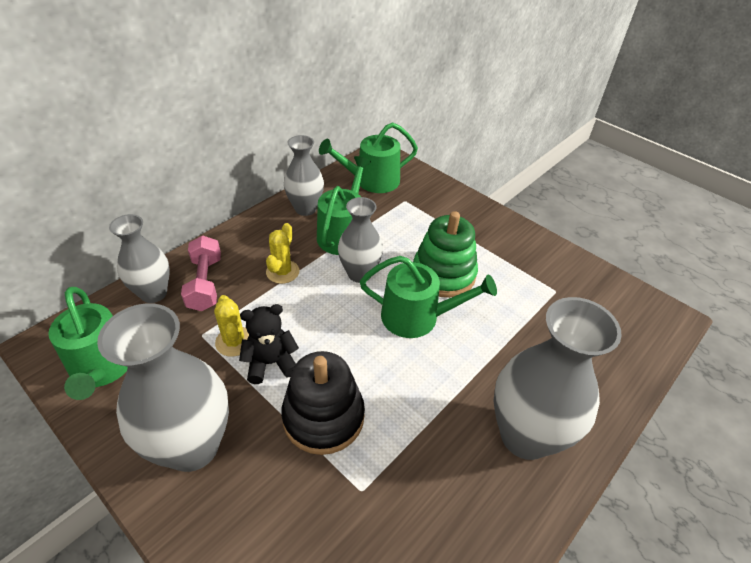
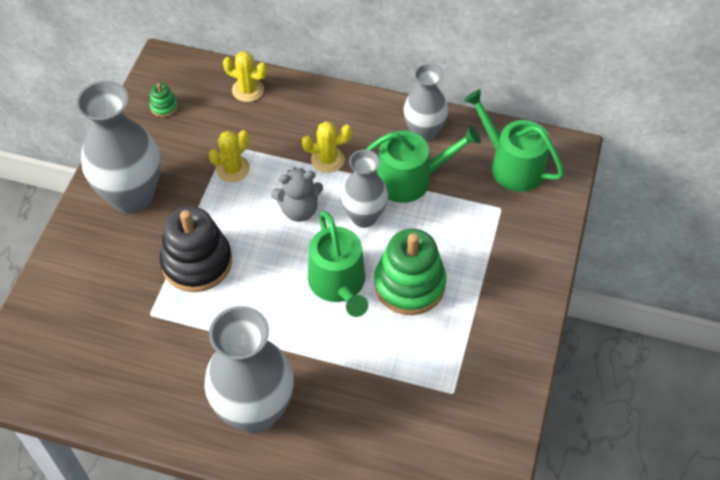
camera: 65 degrees right, 10 degrees up
green watering can [48,287,128,400] -> green stacking toy [150,83,178,117]
grey vase [109,214,170,303] -> yellow cactus [223,51,267,102]
pink dumbbell [181,235,221,311] -> none
black teddy bear [239,304,299,384] -> none
none -> grey teddy bear [271,168,323,222]

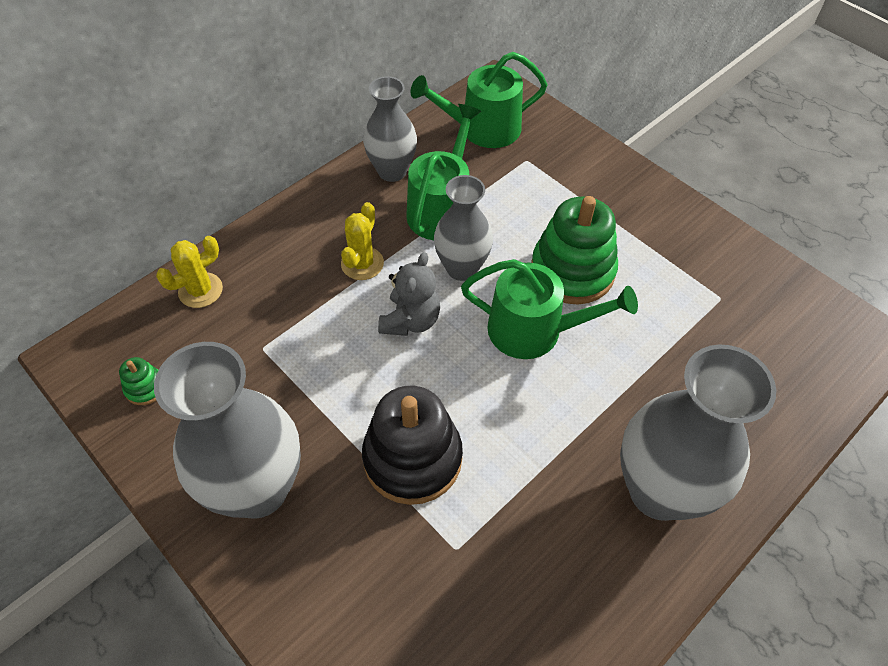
camera: 60 degrees left, 0 degrees up
yellow cactus [209,130,250,182] -> none

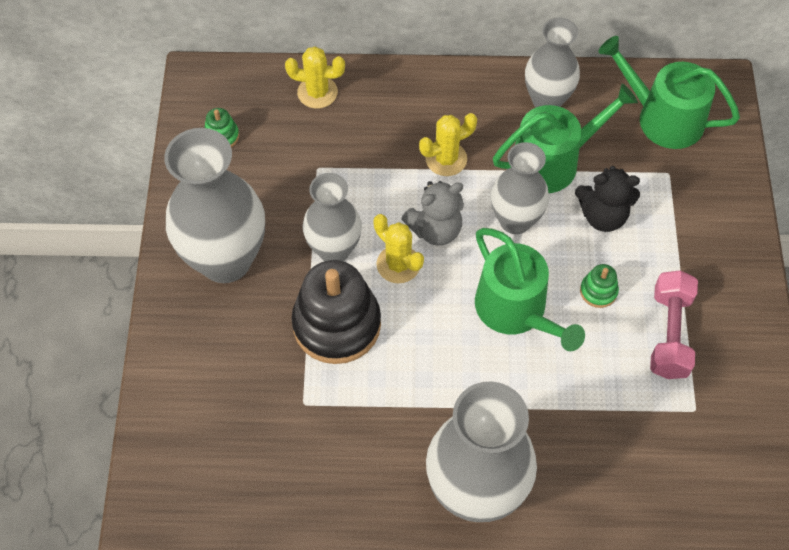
camera: 45 degrees right, 5 degrees up
green stacking toy [531,196,618,304] -> green stacking toy [580,264,619,308], size x0.43
none -> grey vase [303,173,362,261]
none -> yellow cactus [373,214,424,283]
none -> black teddy bear [575,166,640,232]
none -> pink dumbbell [650,270,698,379]

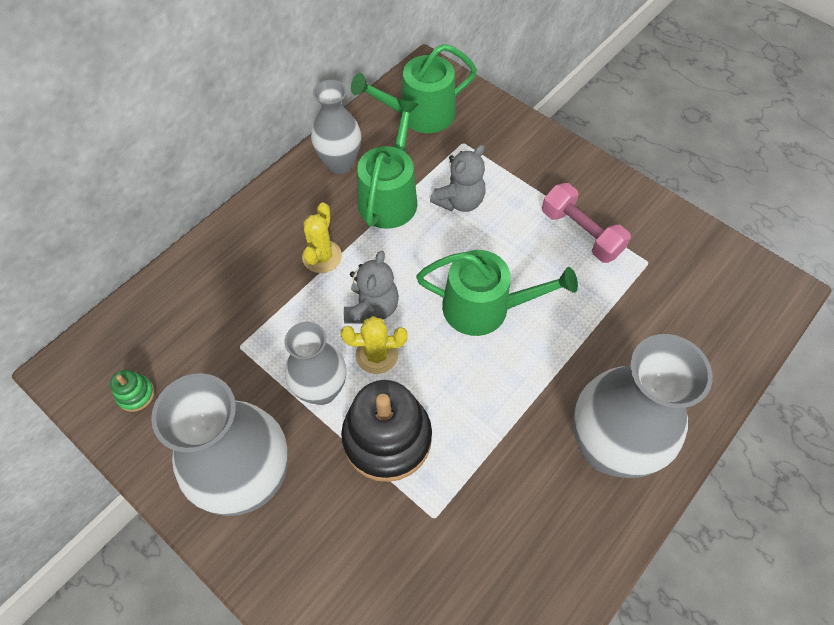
camera: 50 degrees left, 0 degrees up
yellow cactus [285,46,345,109] -> none
grey vase [491,142,549,234] -> none
black teddy bear [575,166,640,232] -> grey teddy bear [430,145,486,212]
green stacking toy [580,264,619,308] -> none

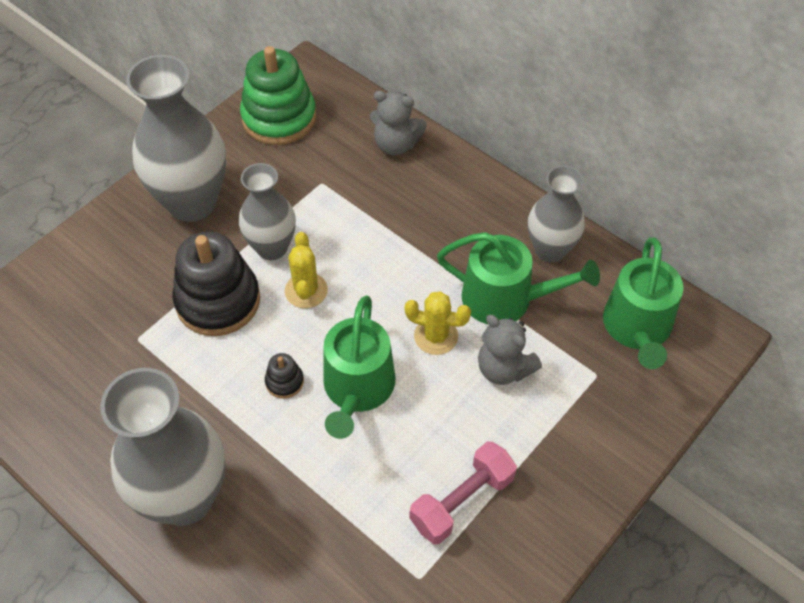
camera: 90 degrees right, 5 degrees down
green stacking toy [110,370,155,412] -> green stacking toy [240,46,316,145], size x2.31
yellow cactus [302,202,342,273] -> yellow cactus moved to [405,291,471,355]
grey teddy bear [344,251,399,323] -> grey teddy bear moved to [370,91,427,155]
green watering can [351,44,477,133] -> green watering can turned 150 degrees counterclockwise [603,237,684,369]
none -> black stacking toy [265,353,304,399]

